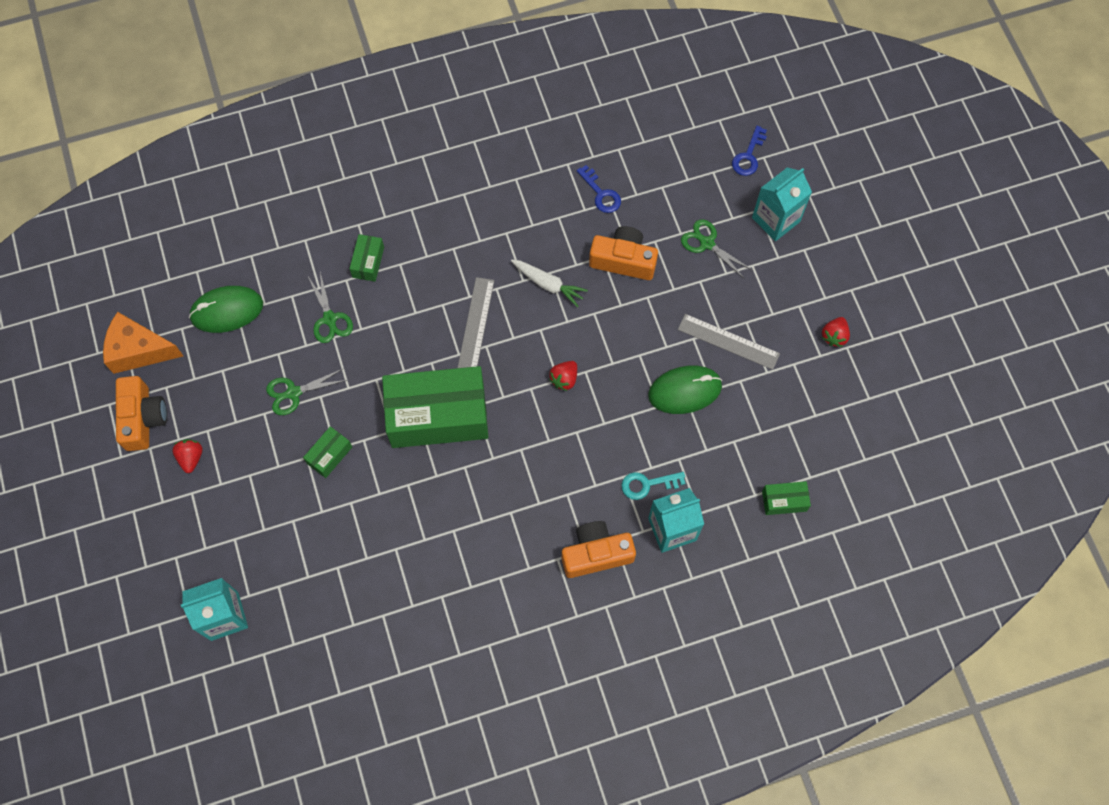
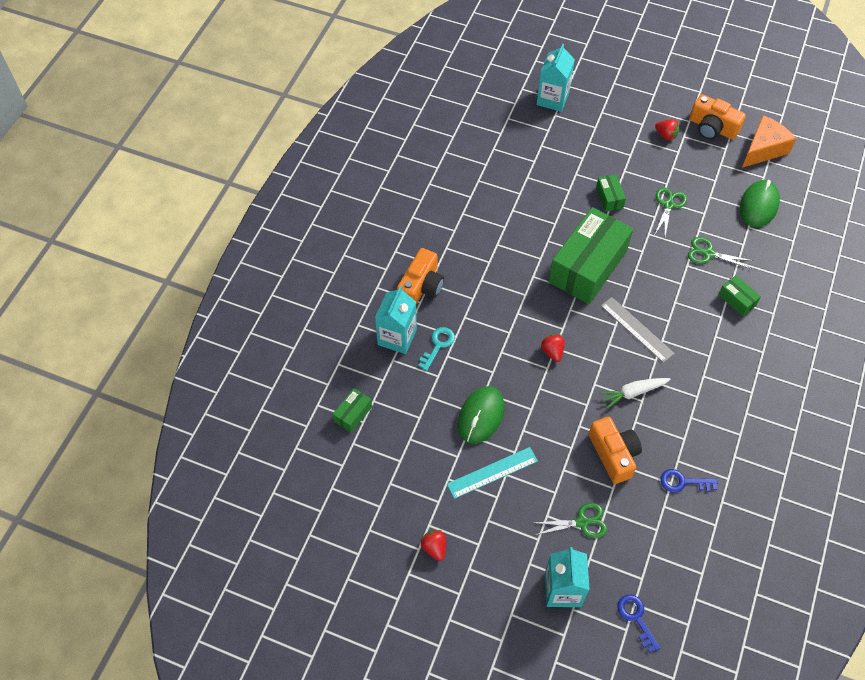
camera: 130 degrees right, 10 degrees down
orange camera [589,226,658,280] -> orange camera turned 75 degrees counterclockwise [589,417,642,484]
grey ruler [678,314,780,370] -> turquoise ruler [447,447,538,499]

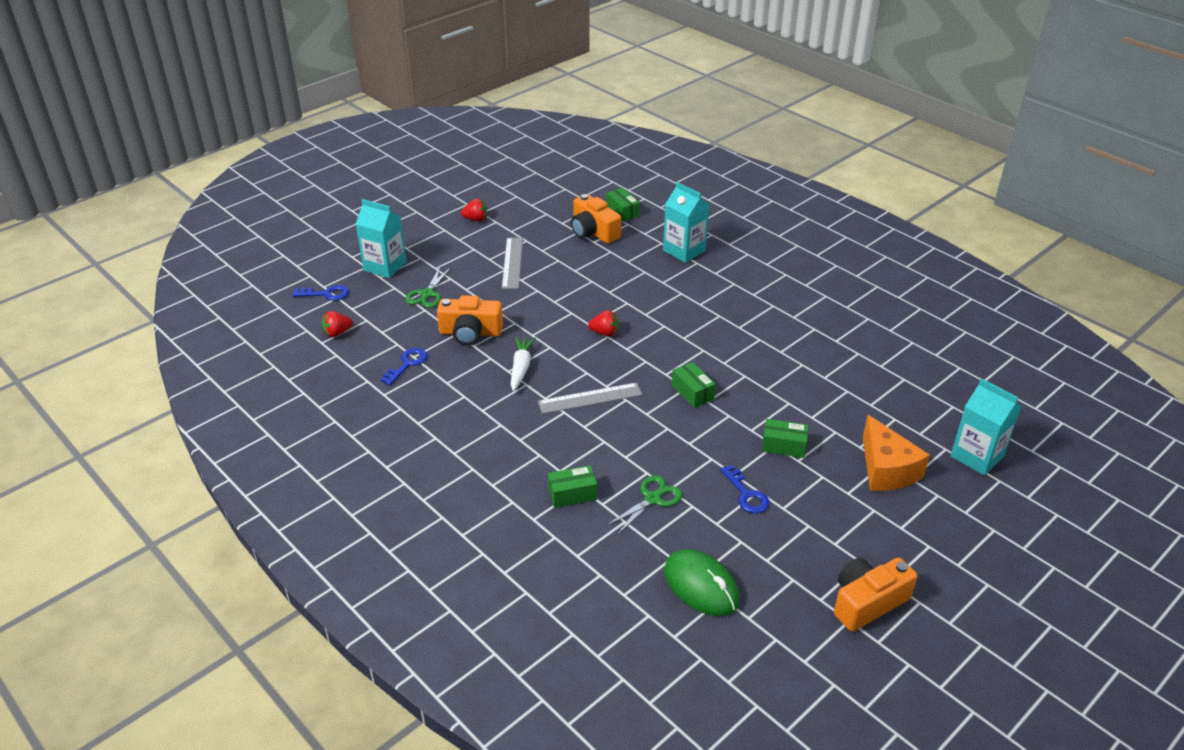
camera: 115 degrees right, 20 degrees down
orange camera [397,248,444,304] -> orange camera moved to [571,194,621,244]
turquoise key [418,327,455,371] -> none
turquoise ruler [447,447,538,499] -> grey ruler [502,238,523,289]
green mouse [458,386,504,444] -> none
green box [549,207,633,304] -> green box [672,362,716,408], size x0.42
green scissors [654,187,687,236] -> blue key [720,465,769,513]
red strawberry [655,119,680,140] -> red strawberry moved to [322,311,353,337]
orange cheese [742,115,796,168] -> orange cheese moved to [863,415,930,491]

